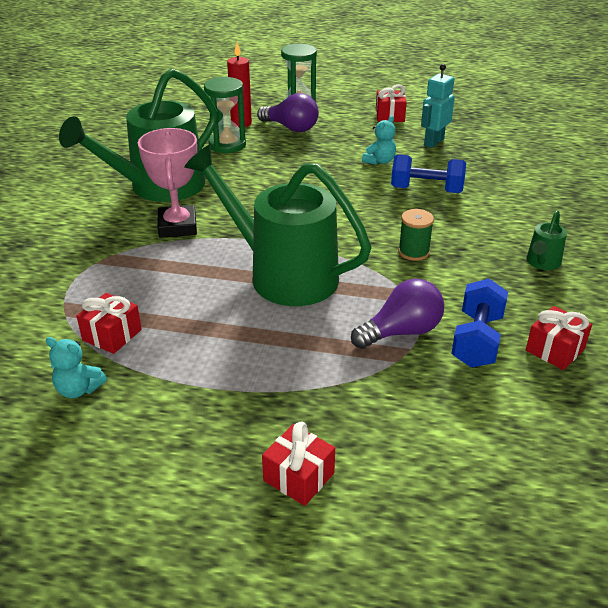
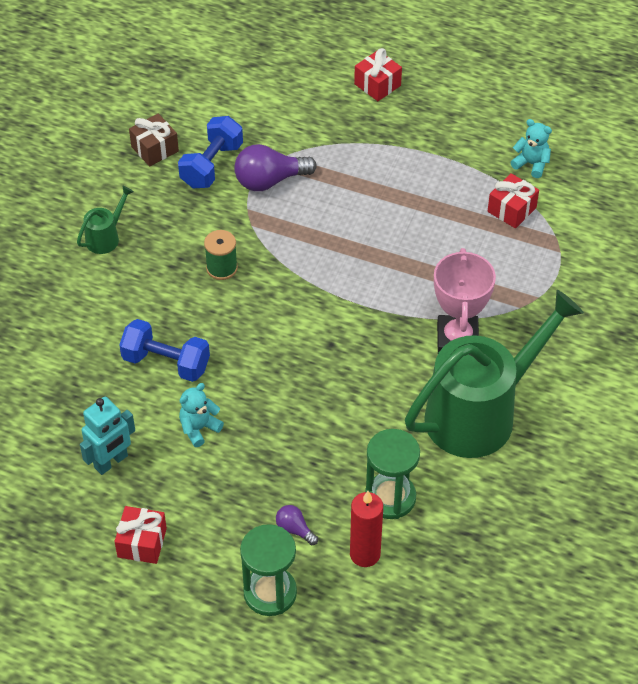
camera: 170 degrees left, 15 degrees up
green watering can [184,145,371,306] -> none
purple light bulb [257,93,319,132] -> purple light bulb [276,505,318,545], size x0.51
red gift [526,306,592,370] -> brown gift [129,114,179,166]

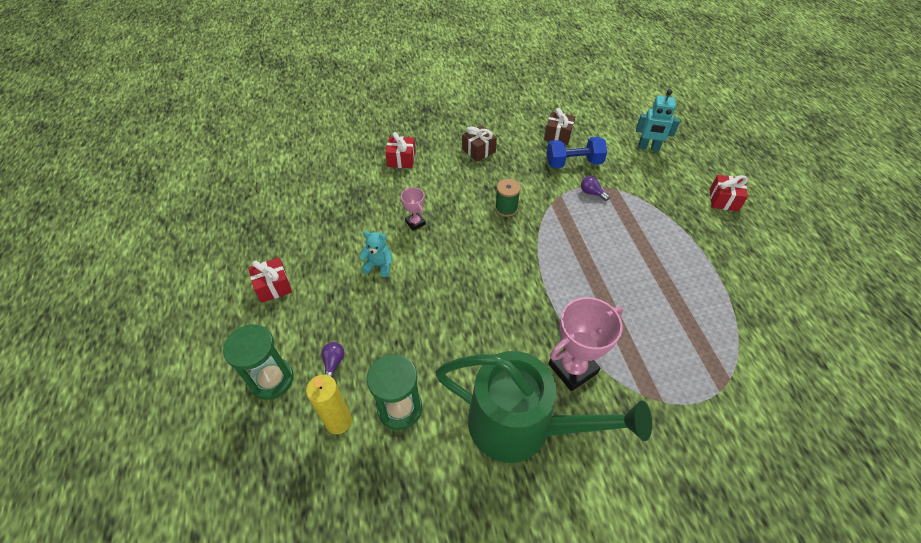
camera: 55 degrees right, 0 degrees up
green watering can [77,186,134,254] -> brown gift [462,125,497,162]
turquoise robot [80,397,135,475] -> turquoise robot moved to [636,89,680,152]
blue dumbbell [119,319,210,382] -> pink trophy [401,187,426,231]
purple light bulb [234,144,317,191] -> purple light bulb [581,176,610,201], size x0.51
red candle [350,491,383,567] -> yellow candle [306,375,352,434]
red gift [488,173,539,228] -> red gift moved to [385,132,416,168]
turquoise teddy bear [510,119,552,178] -> none

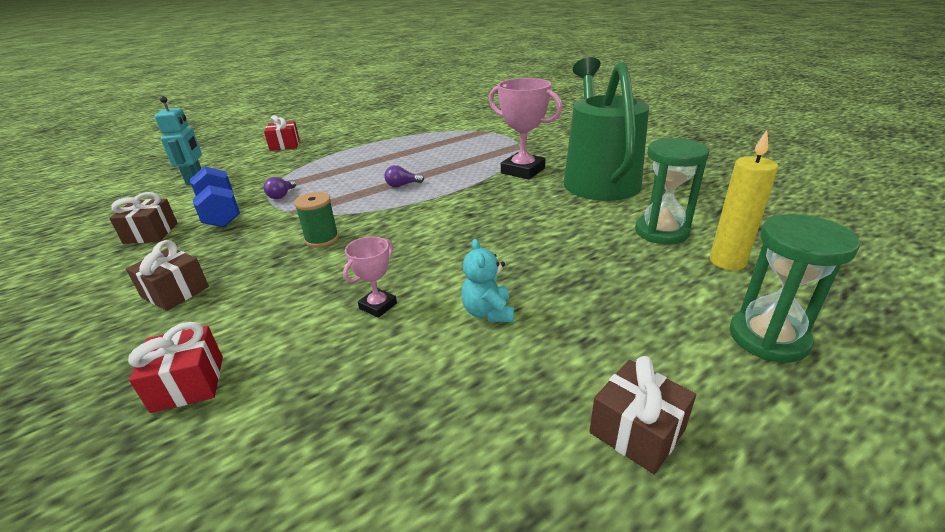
camera: 110 degrees left, 20 degrees down
red gift [248,258,292,303] -> brown gift [589,356,696,474]
purple light bulb [321,342,345,378] -> purple light bulb moved to [385,165,424,187]

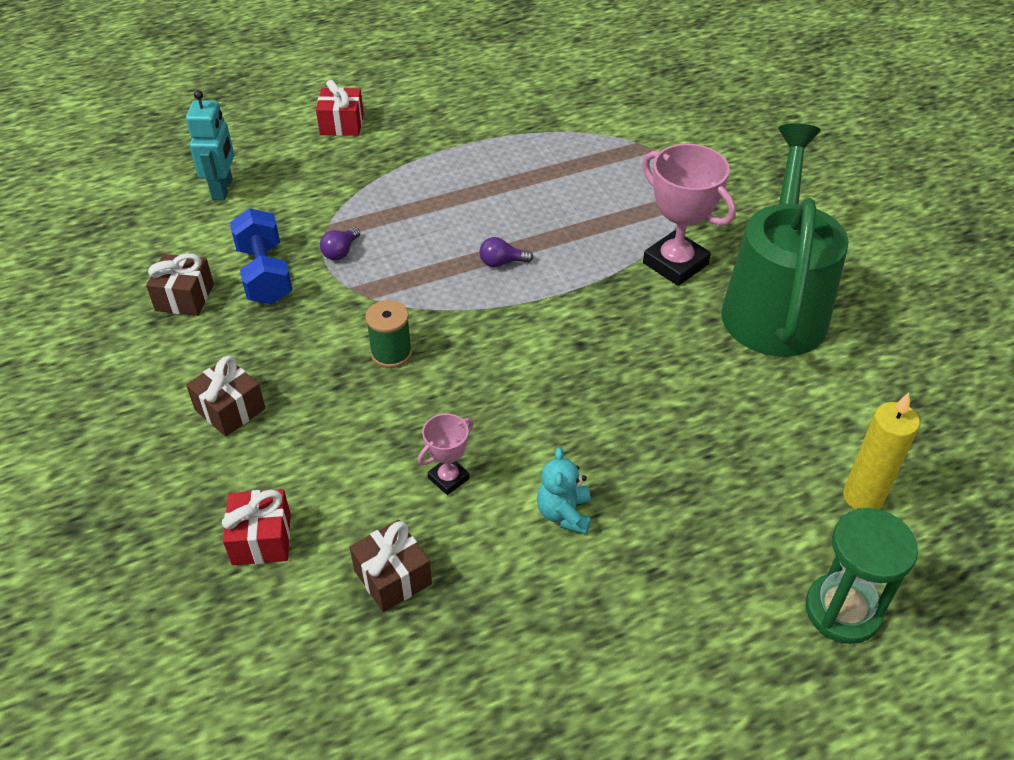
camera: 10 degrees right, 15 degrees up
brown gift [589,356,696,474] -> brown gift moved to [349,520,432,612]
green hourglass [635,138,709,245] -> none

